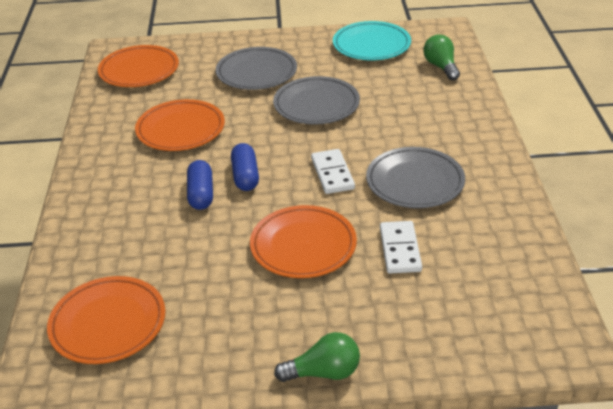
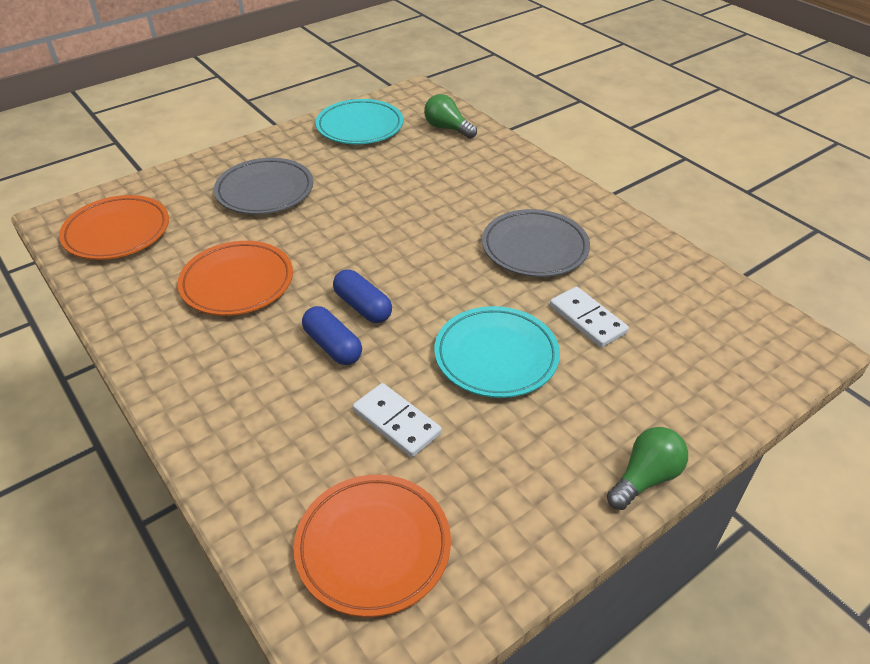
camera: 35 degrees left, 5 degrees up
orange plate [250,205,357,278] -> turquoise plate [434,306,560,398]
grey plate [273,76,360,125] -> none
white domino [311,149,355,194] -> white domino moved to [353,383,442,457]

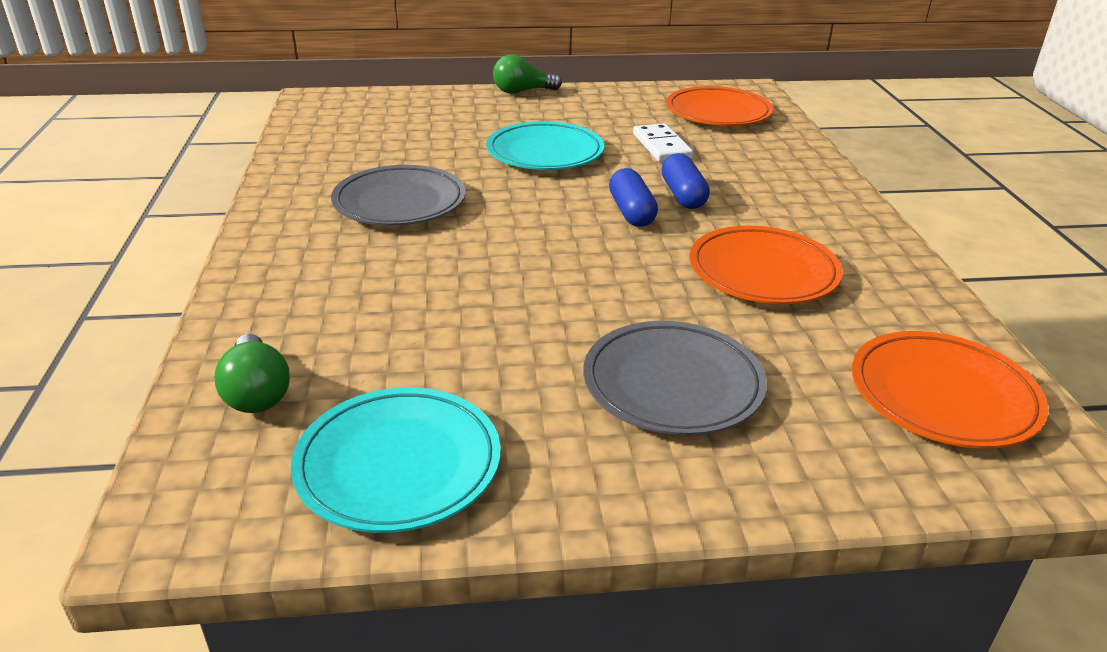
camera: 150 degrees left, 10 degrees down
white domino [550,287,629,348] -> none

